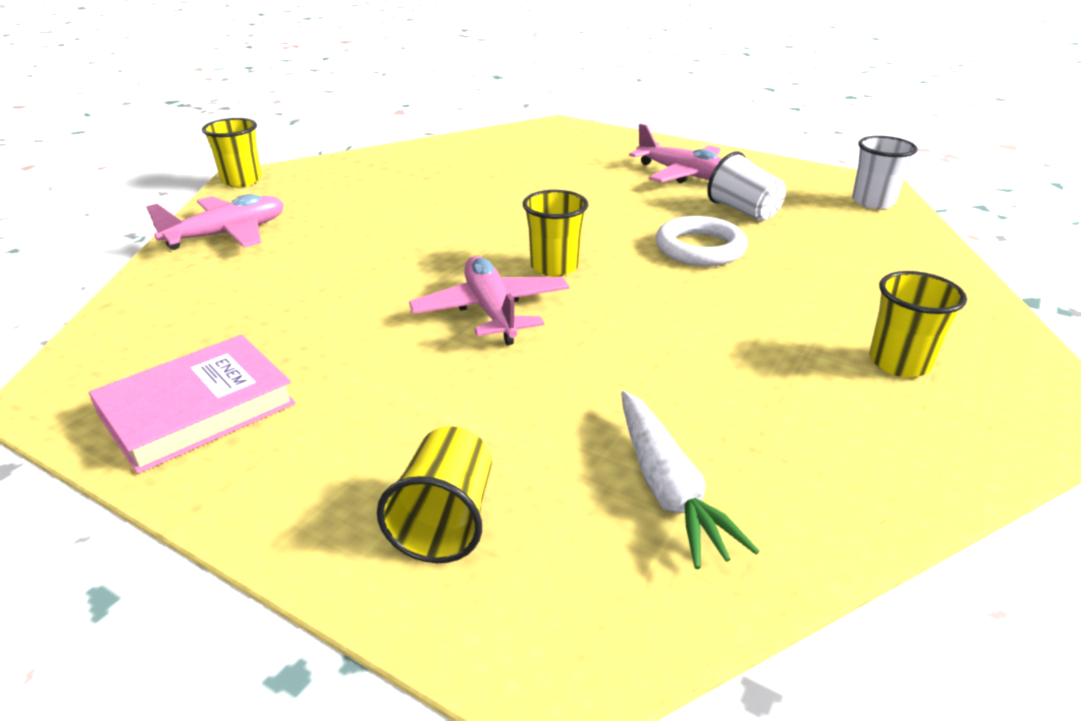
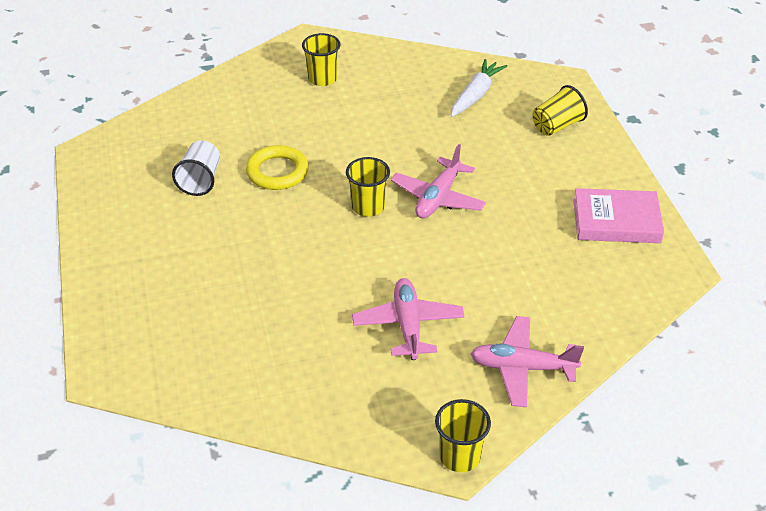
camera: 135 degrees left, 10 degrees up
pink plane [629,123,722,183] -> pink plane moved to [352,278,465,360]
white ring [656,216,747,266] -> yellow ring [246,145,309,190]
white cup [852,136,918,209] -> none

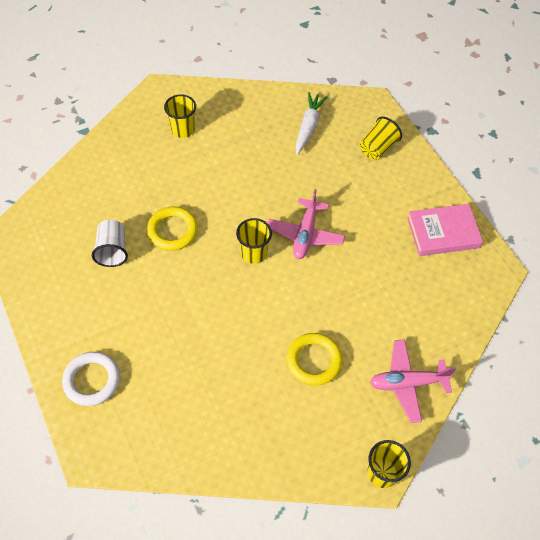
camera: 15 degrees left, 15 degrees up
pink plane [352,278,465,360] -> yellow ring [287,333,343,386]
none -> white ring [62,352,120,406]

